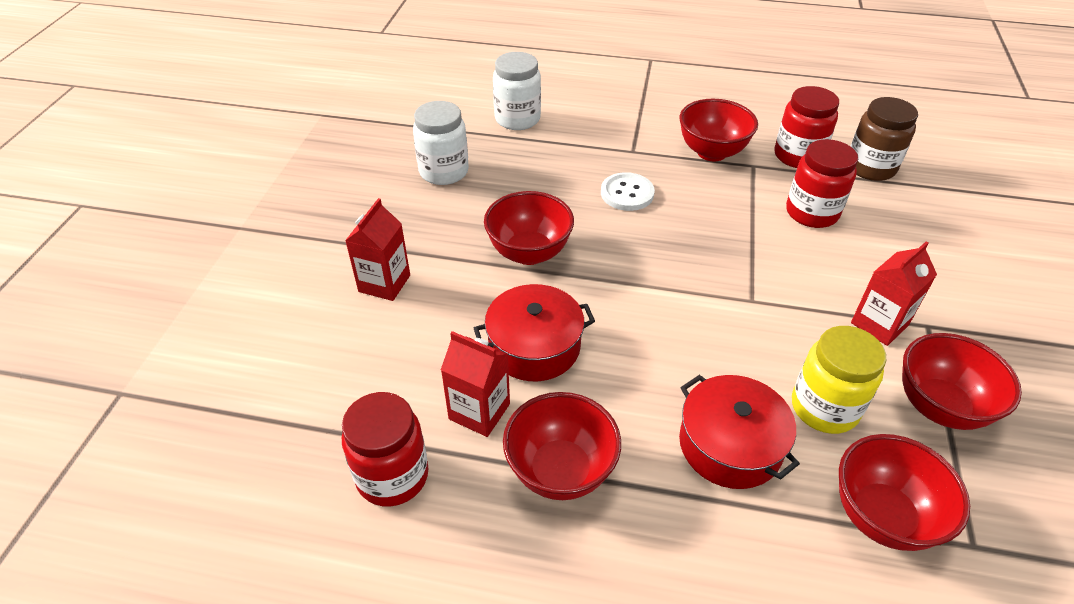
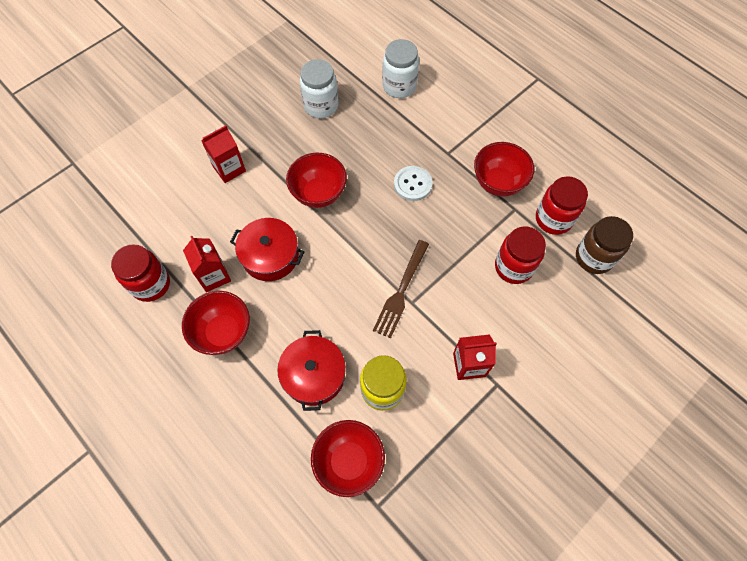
camera: 35 degrees right, 20 degrees up
red bowl [902,333,1022,430] -> none
none -> brown fork [373,240,429,338]

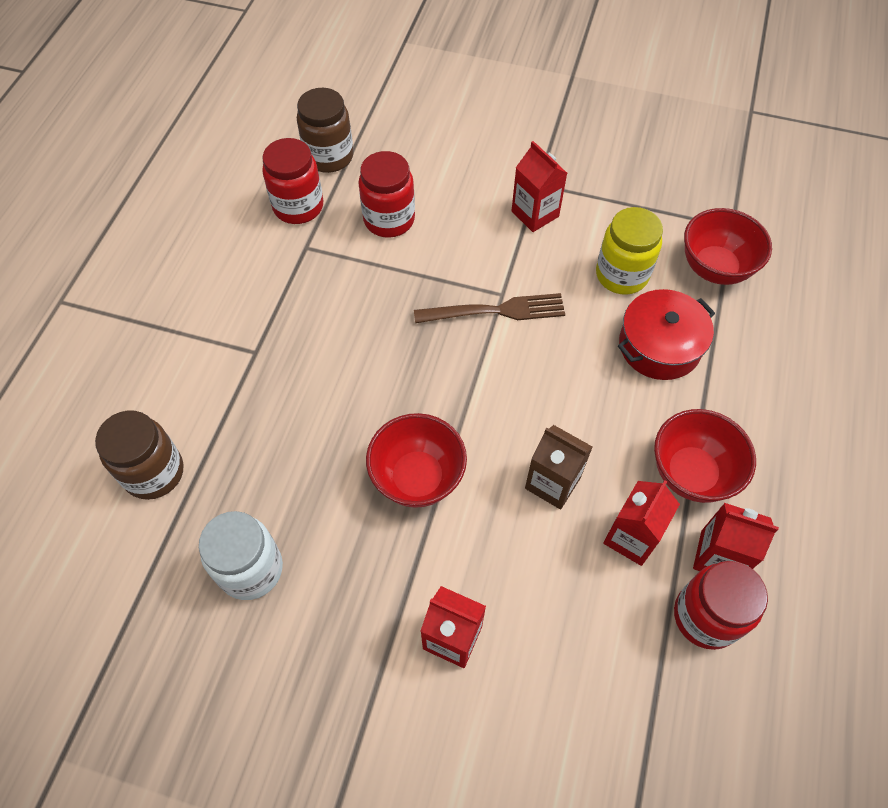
camera: 120 degrees left, 5 degrees down
red pot [230,218,304,281] -> brown carton [525,425,592,510]
white jar [382,39,419,98] -> brown jar [95,411,183,500]
white button [394,166,433,201] -> none
red bowl [474,142,534,197] -> none
none -> red carton [693,503,779,571]

